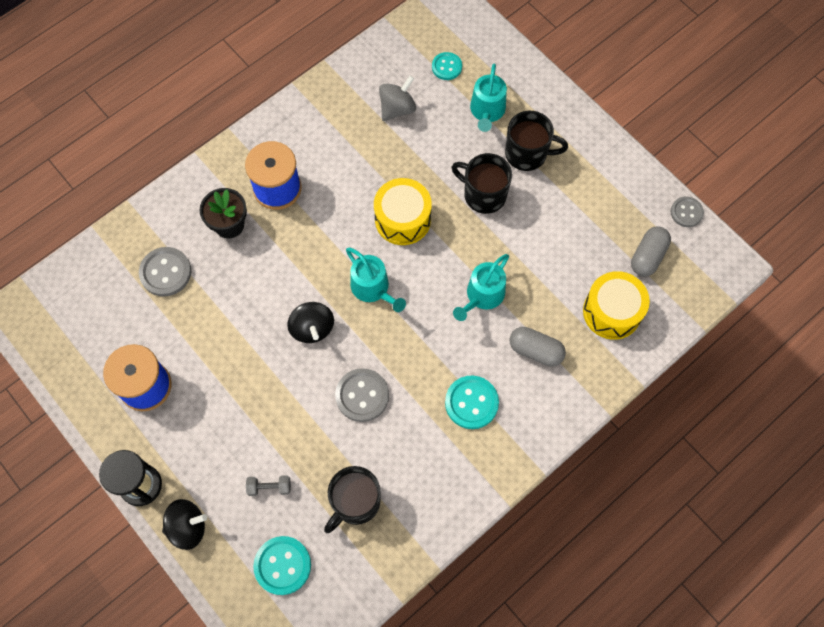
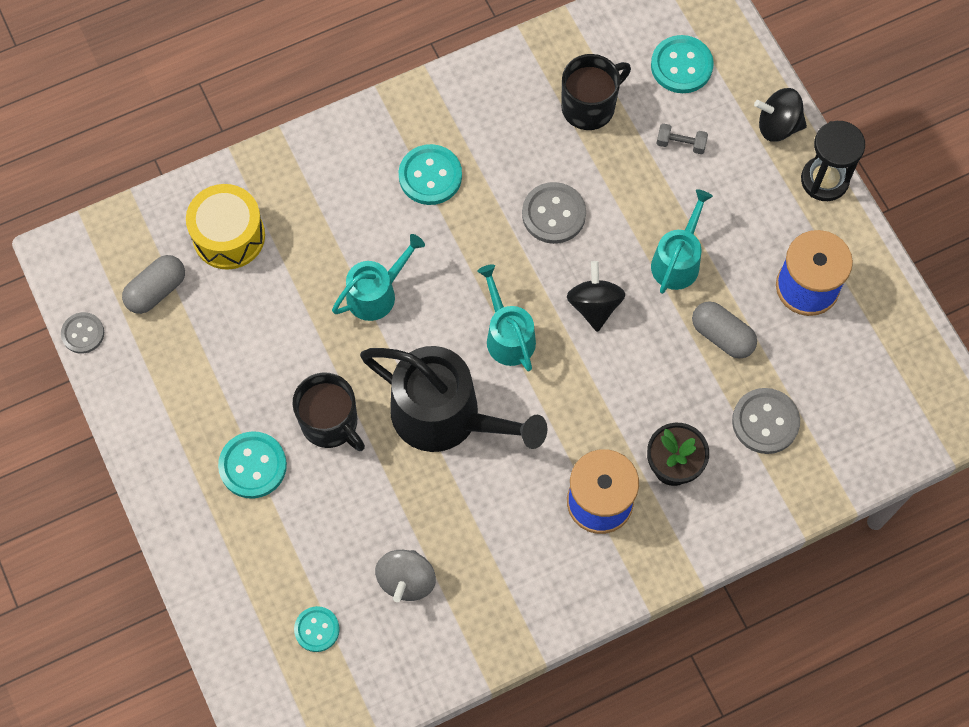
camera: 165 degrees left, 0 degrees up
yellow drum [374,178,432,245] -> black watering can [360,346,547,452]
grey spinning top [379,76,416,121] -> grey spinning top turned 45 degrees counterclockwise [375,550,436,602]
turquoise watering can [470,63,507,132] -> turquoise watering can moved to [651,189,713,294]
black mug [505,111,568,171] -> turquoise button [218,431,287,499]
grey capsule [510,327,566,367] -> grey capsule moved to [692,301,757,359]

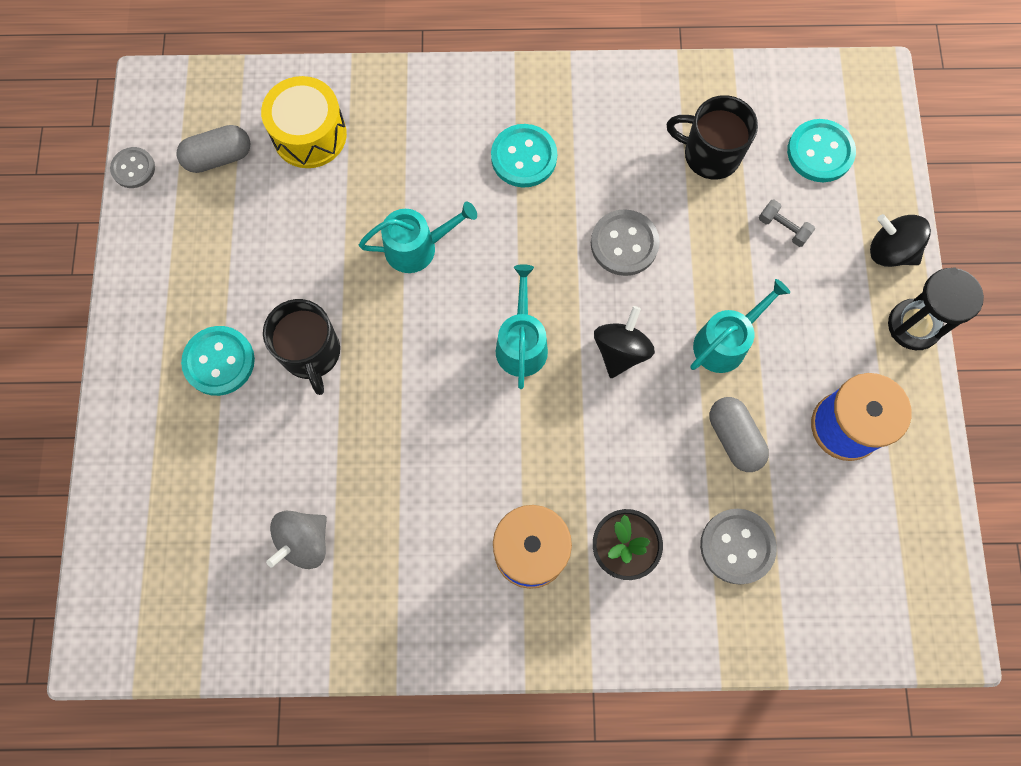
camera: 25 degrees right, 5 degrees up
turquoise button [294,606,340,652] -> none
black watering can [360,346,547,452] -> none
black mug [561,54,631,130] -> black mug turned 150 degrees counterclockwise [667,95,758,179]

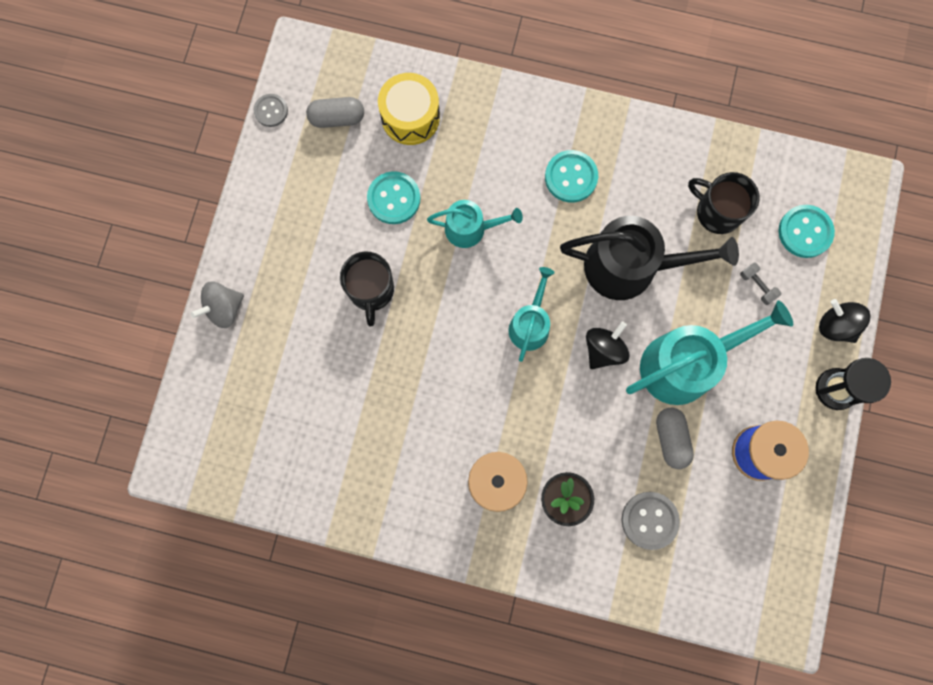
camera: 15 degrees right, 5 degrees up
turquoise button [181,326,255,396] -> turquoise button moved to [367,171,421,224]
grey spinning top [266,511,327,569] -> grey spinning top moved to [191,282,244,328]
grey button [591,209,660,276] -> black watering can [560,216,739,300]
turquoise watering can [690,279,790,373] -> turquoise watering can [626,300,793,405], size x1.76

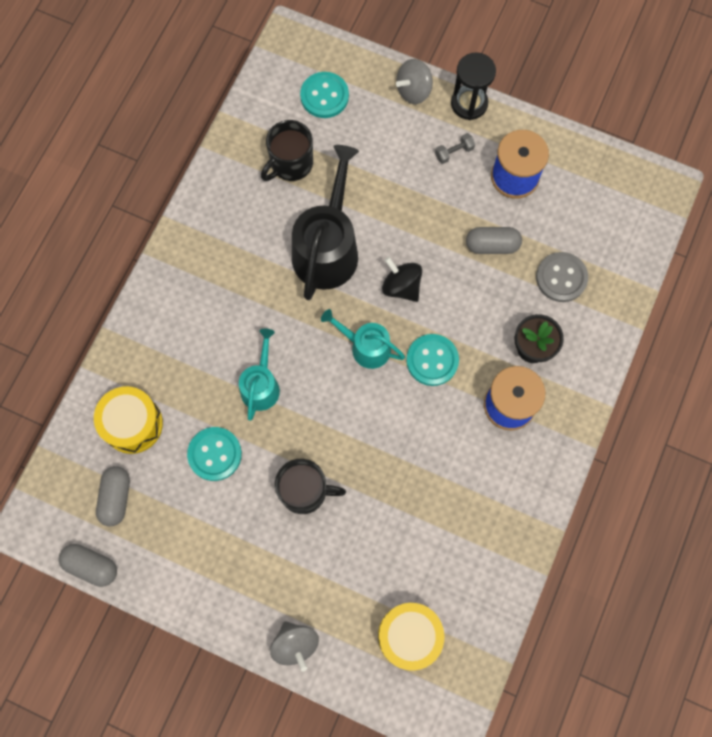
camera: 80 degrees left, 5 degrees down
grey button [253,94,288,127] -> grey capsule [59,544,117,587]
turquoise button [545,150,598,203] -> turquoise button moved to [406,334,459,386]
turquoise watering can [626,300,793,405] -> none
grey dumbbell [740,262,781,305] -> grey dumbbell moved to [435,133,475,164]
black spinning top [819,299,870,343] -> grey spinning top [396,59,433,104]
none -> yellow drum [378,603,444,671]

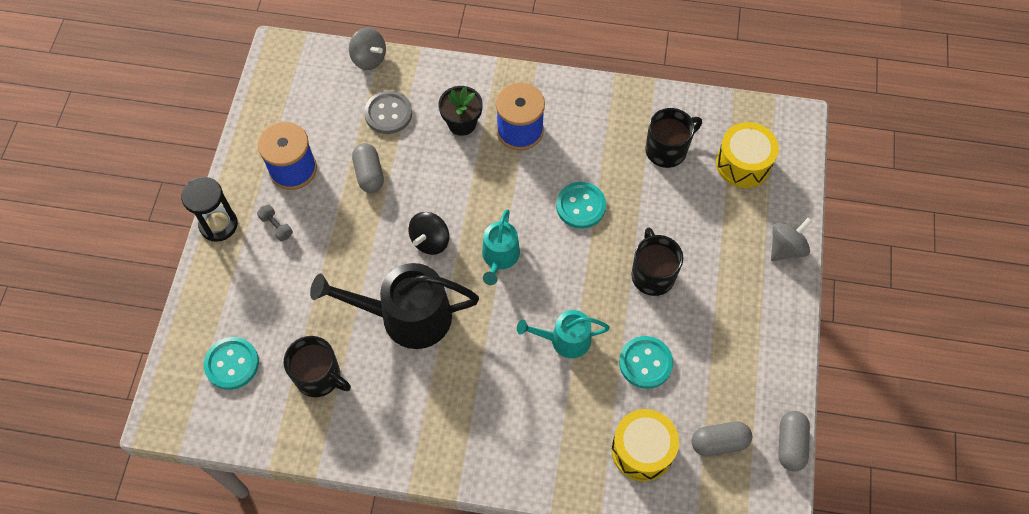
camera: 105 degrees left, 10 degrees down
grey spinning top [396,59,433,104] -> grey spinning top moved to [349,28,386,70]
turquoise button [406,334,459,386] -> turquoise button moved to [556,182,606,229]
none -> black mug [645,108,702,168]

